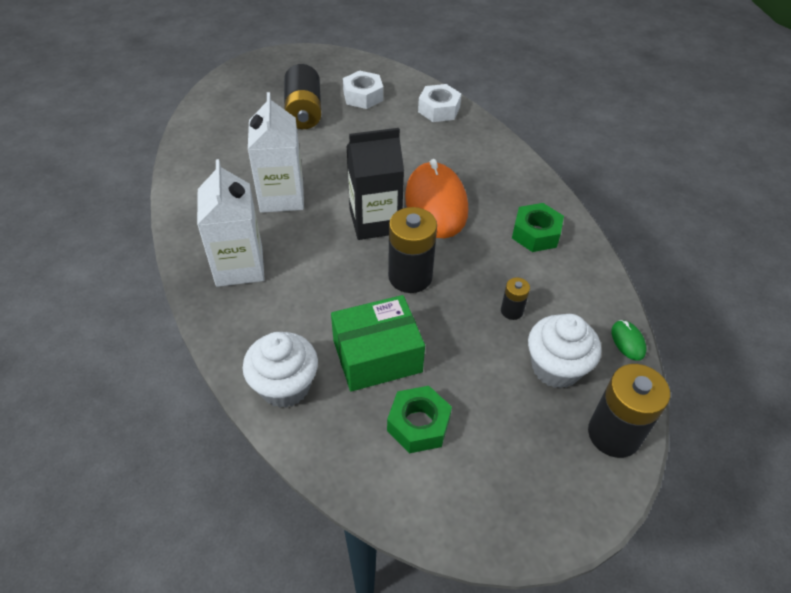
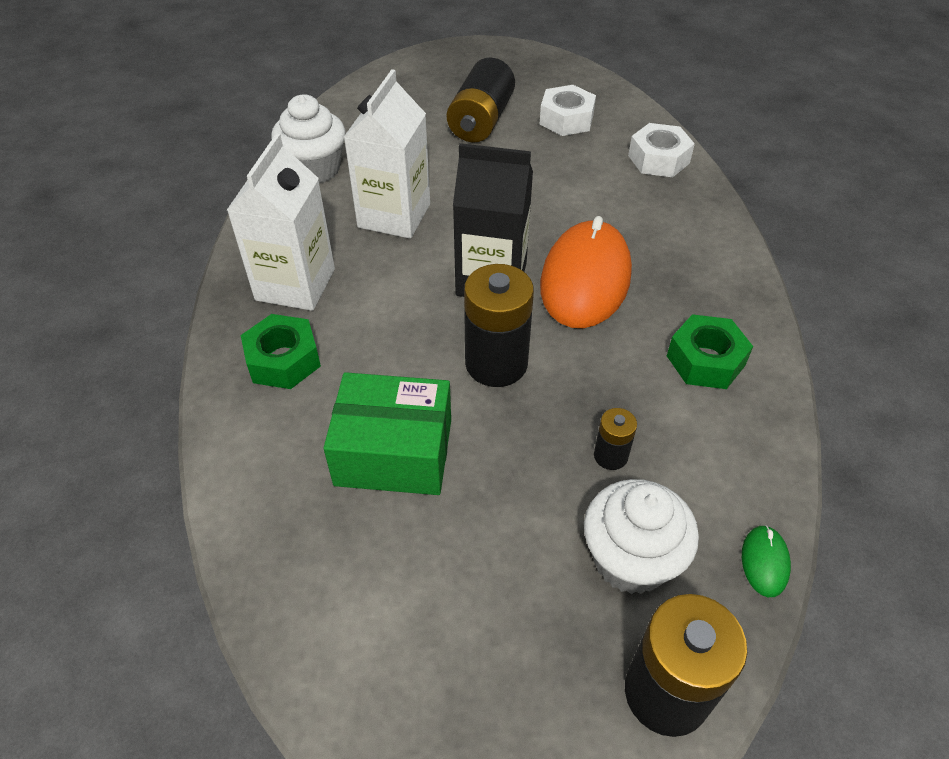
camera: 25 degrees right, 0 degrees up
white cupcake [243,332,318,408] -> white cupcake moved to [271,94,346,183]
green nut [387,386,452,453] -> green nut moved to [241,314,321,389]

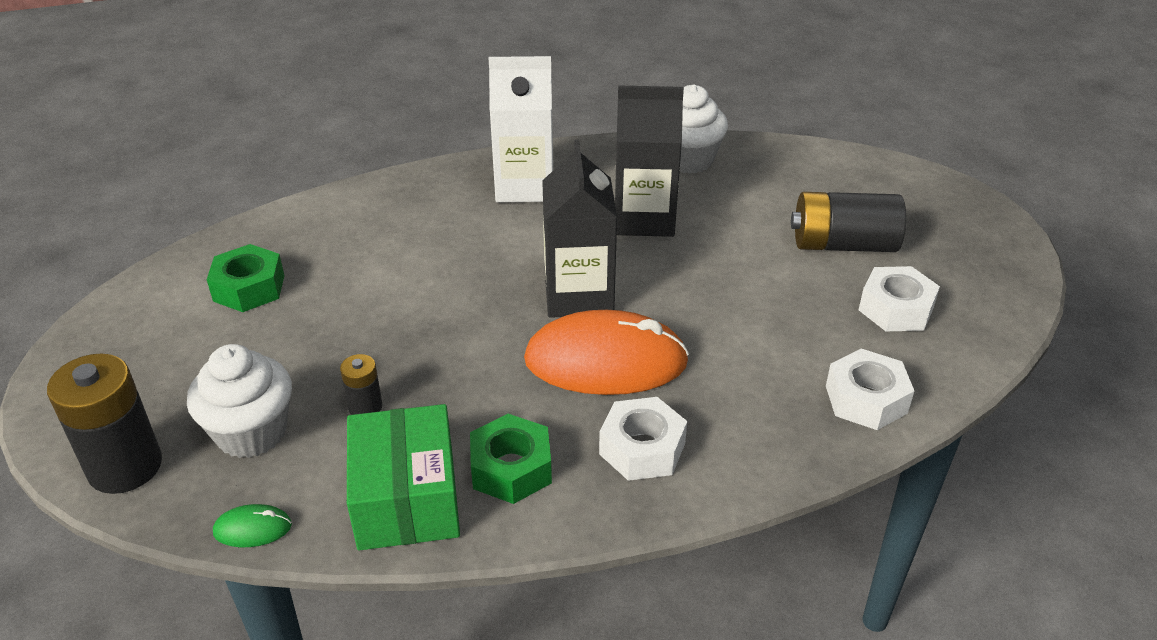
camera: 75 degrees right, 10 degrees down
green nut [241,314,321,389] -> green nut moved to [207,244,285,312]
green box [323,372,451,495] -> green box moved to [347,404,460,551]
white carton [344,69,430,239] -> black carton [615,85,684,237]
black battery [464,264,534,387] -> none
none -> white nut [599,397,687,481]

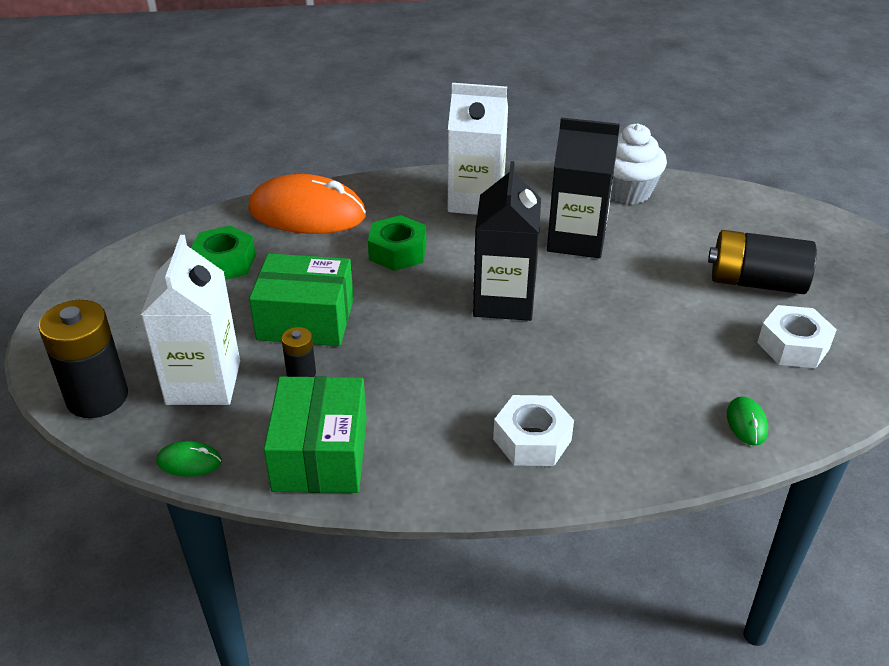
camera: 10 degrees right, 0 degrees up
white cupcake [187,344,292,458] -> white carton [141,235,240,405]
green nut [470,414,552,504] -> green nut moved to [368,215,426,271]
orange mouse [524,310,689,395] -> orange mouse moved to [248,174,366,234]
white nut [826,349,914,430] -> green mouse [727,396,768,446]
none -> green box [249,254,354,346]

